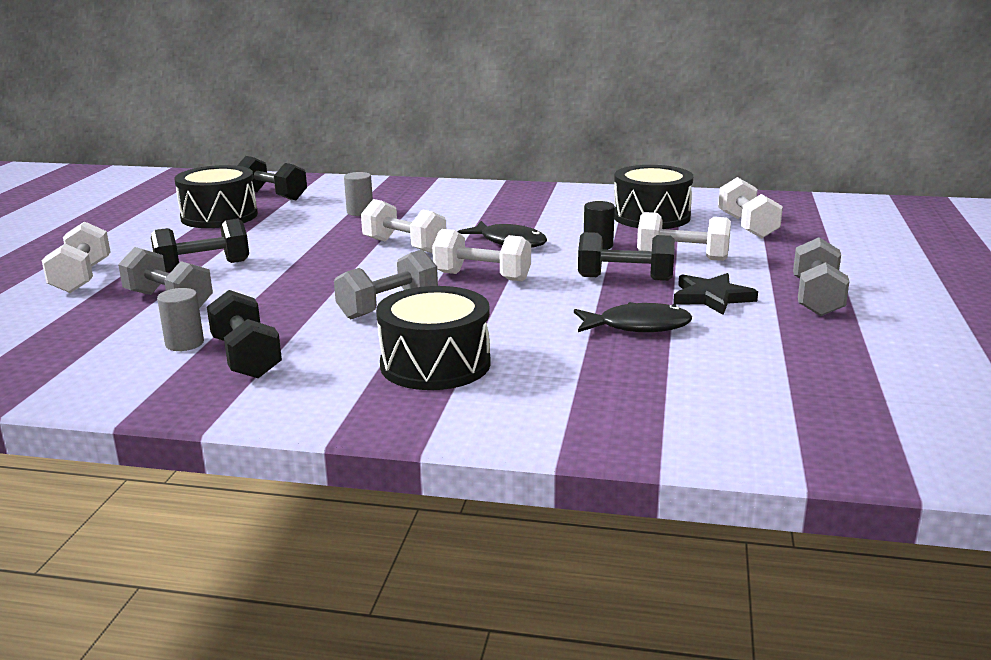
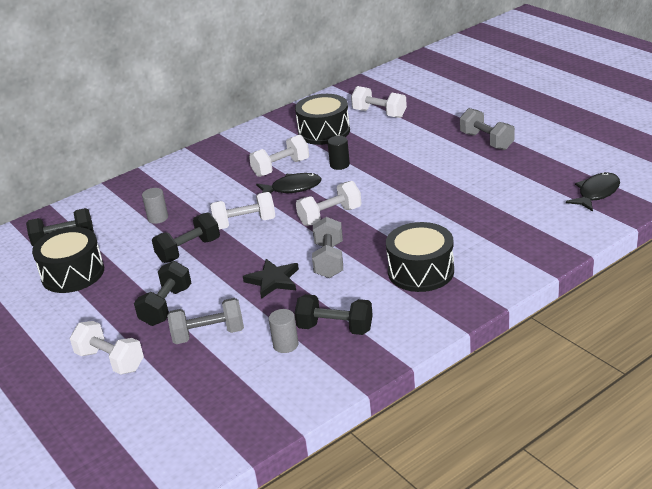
camera: 45 degrees left, 10 degrees up
black fish [574,302,692,332] -> black fish moved to [566,172,620,212]
black dumbbell [578,232,675,281] -> black dumbbell moved to [152,212,220,263]
white dumbbell [637,212,731,261] -> white dumbbell moved to [249,135,309,177]
black star [673,273,758,315] -> black star moved to [243,259,299,299]

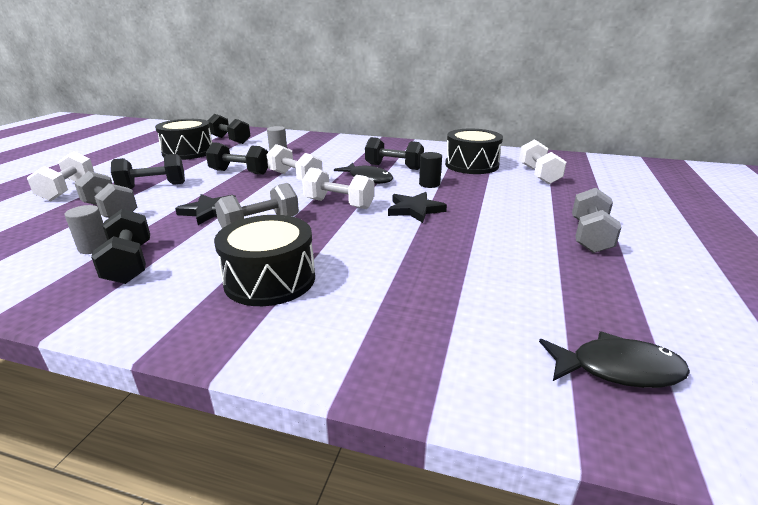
camera: 50 degrees right, 5 degrees down
white dumbbell [249,135,309,177] -> black dumbbell [365,137,424,170]
none -> black star [388,192,447,223]

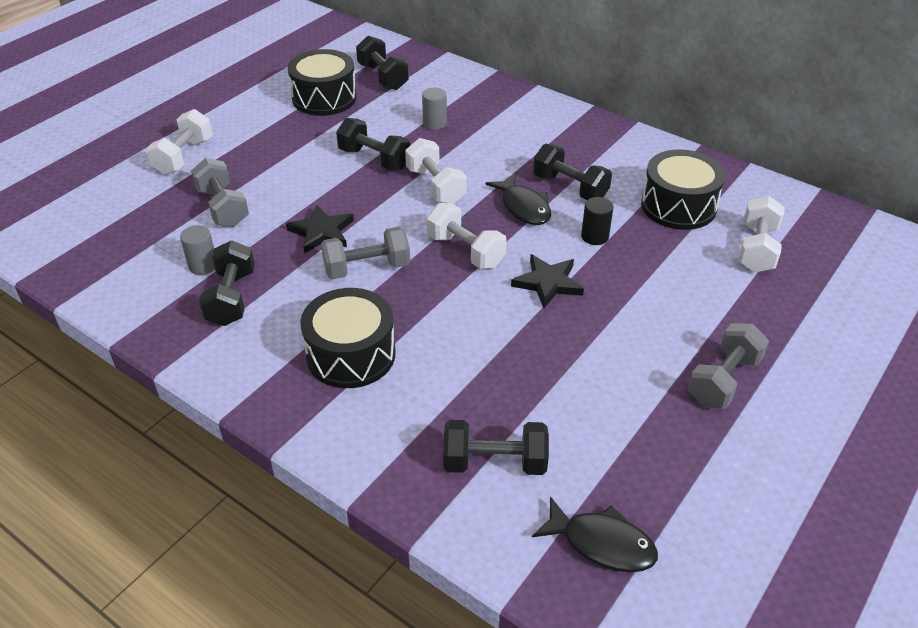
camera: 20 degrees right, 15 degrees up
black dumbbell [111,154,185,189] -> black dumbbell moved to [443,420,549,475]

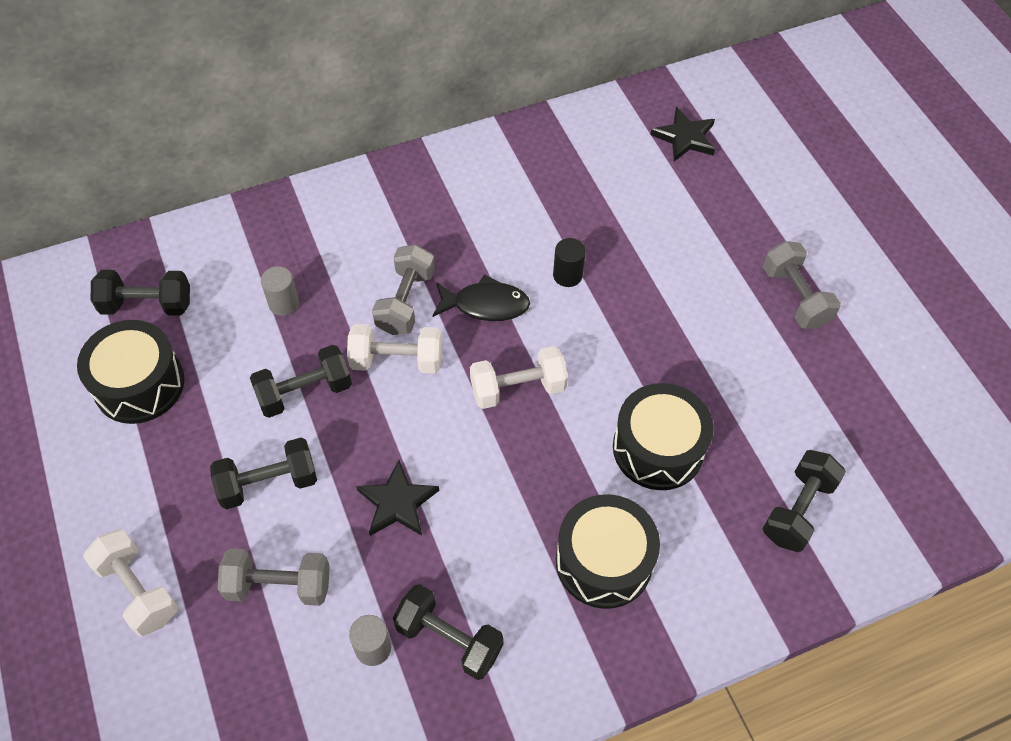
camera: 60 degrees left, 15 degrees up
grey dumbbell [321,227,410,279] -> grey dumbbell moved to [372,244,435,335]
black star [511,254,584,308] -> black star moved to [650,107,715,162]
black fish [532,496,658,572] -> none
black dumbbell [533,144,612,200] -> black dumbbell moved to [210,438,317,509]
black drum [641,150,725,230] -> black drum moved to [613,383,713,490]
white dumbbell [738,196,785,273] -> none

